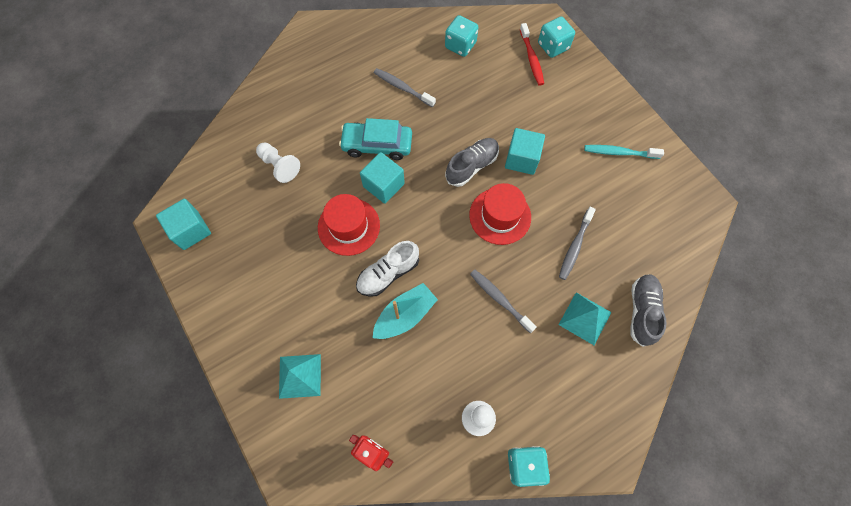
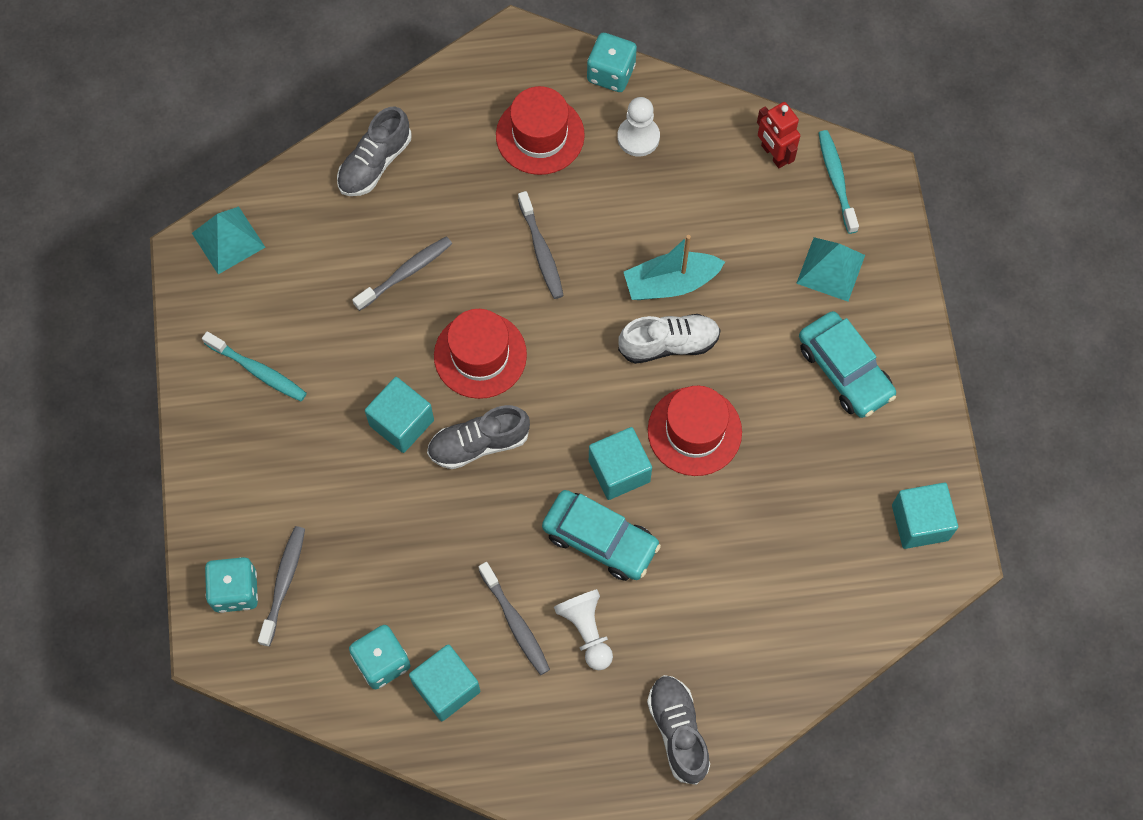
camera: 155 degrees left, 0 degrees up
white pawn [256,142,300,183] -> white pawn moved to [554,589,613,670]
red toothbrush [520,23,544,86] -> grey toothbrush [258,526,305,647]
turquoise pyramid [559,292,611,346] -> turquoise pyramid moved to [192,206,265,274]
none -> turquoise cube [409,644,480,721]
none -> red hat [496,86,585,175]
none -> grey shoe [647,675,710,785]
none -> turquoise car [799,311,896,418]
none -> turquoise toothbrush [819,130,859,234]

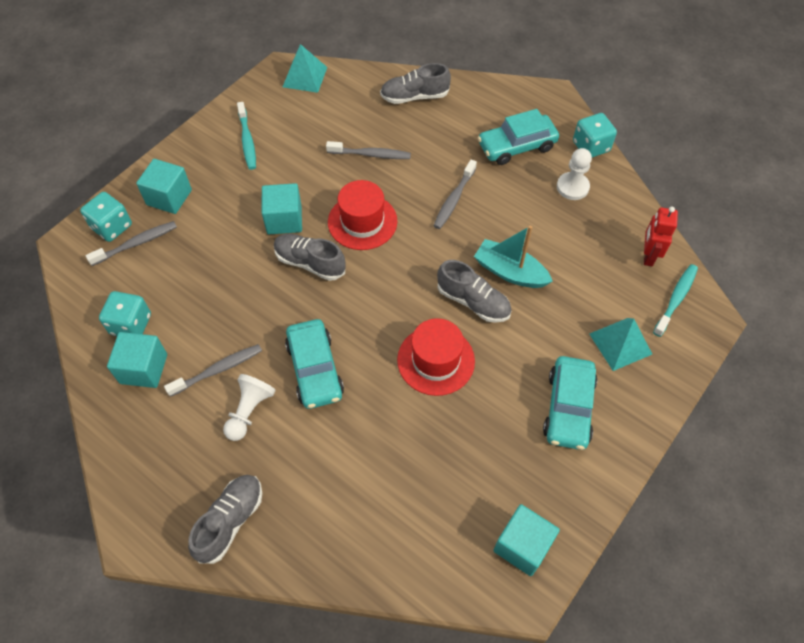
camera: 45 degrees right, 10 degrees down
grey toothbrush [478,562,550,675] -> grey toothbrush turned 135 degrees counterclockwise [164,344,262,397]
red hat [496,86,585,175] -> turquoise car [478,109,559,165]
turquoise cube [589,427,652,500] -> turquoise cube moved to [136,159,192,214]
white shoe [618,314,721,364] -> grey shoe [437,260,512,323]

